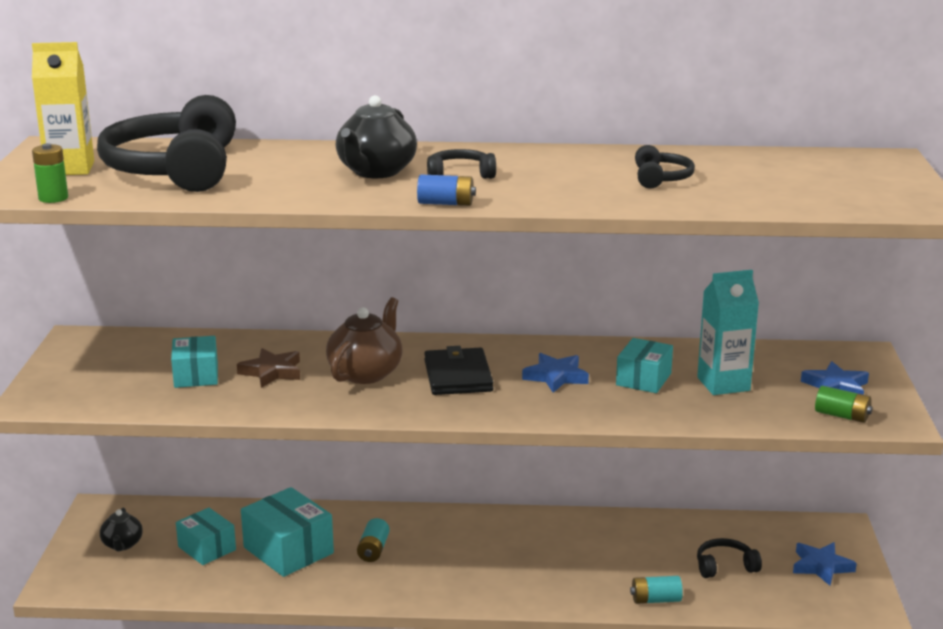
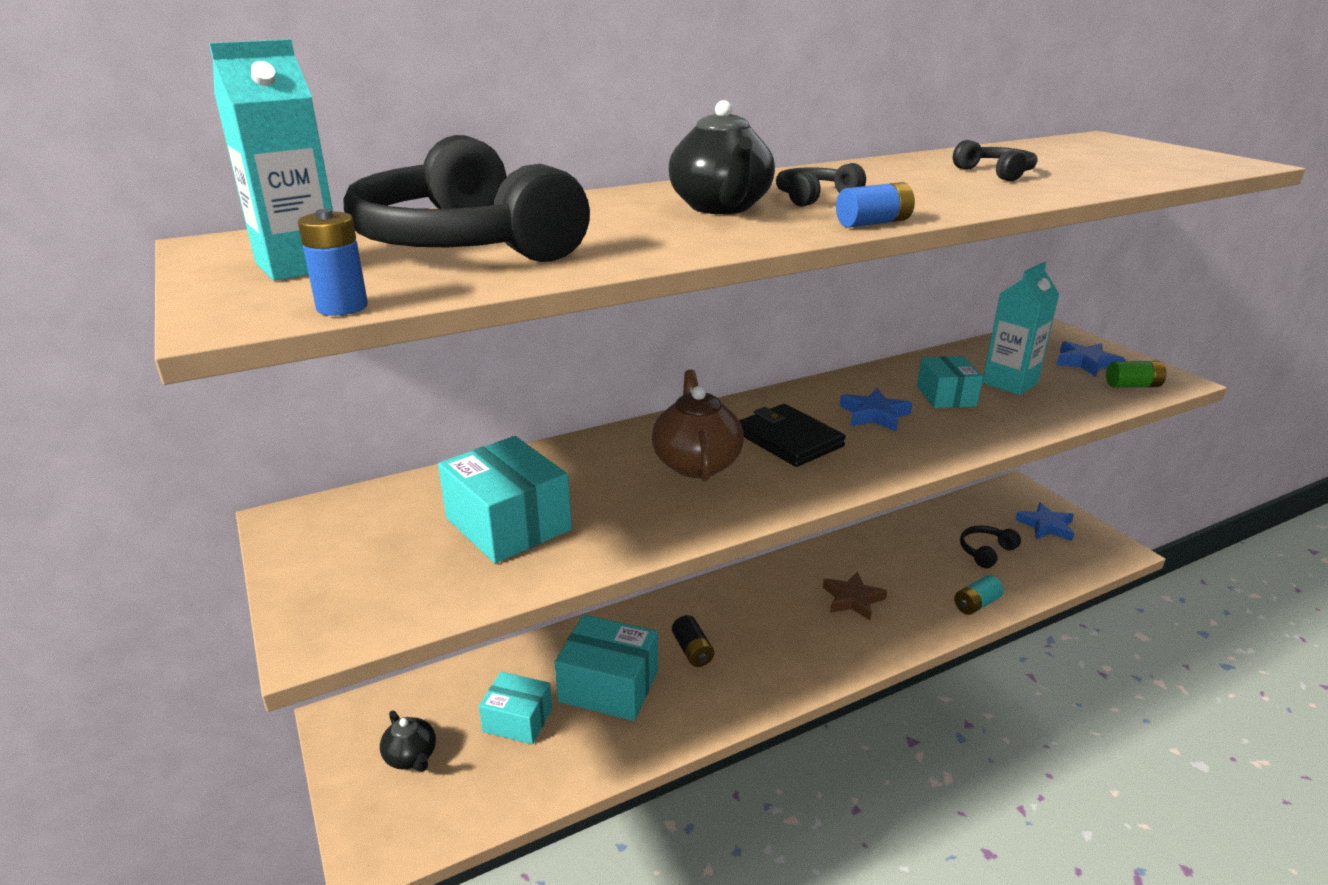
camera: 30 degrees left, 5 degrees up
yellow carton [32,42,94,175] -> turquoise carton [209,39,333,281]
green battery [32,143,68,203] -> blue battery [298,209,368,316]
turquoise box [171,336,218,388] -> turquoise box [438,436,572,563], size x1.55
brown star [237,348,300,388] -> brown star moved to [823,571,887,620]
turquoise battery [357,518,390,562] -> black battery [672,615,714,667]

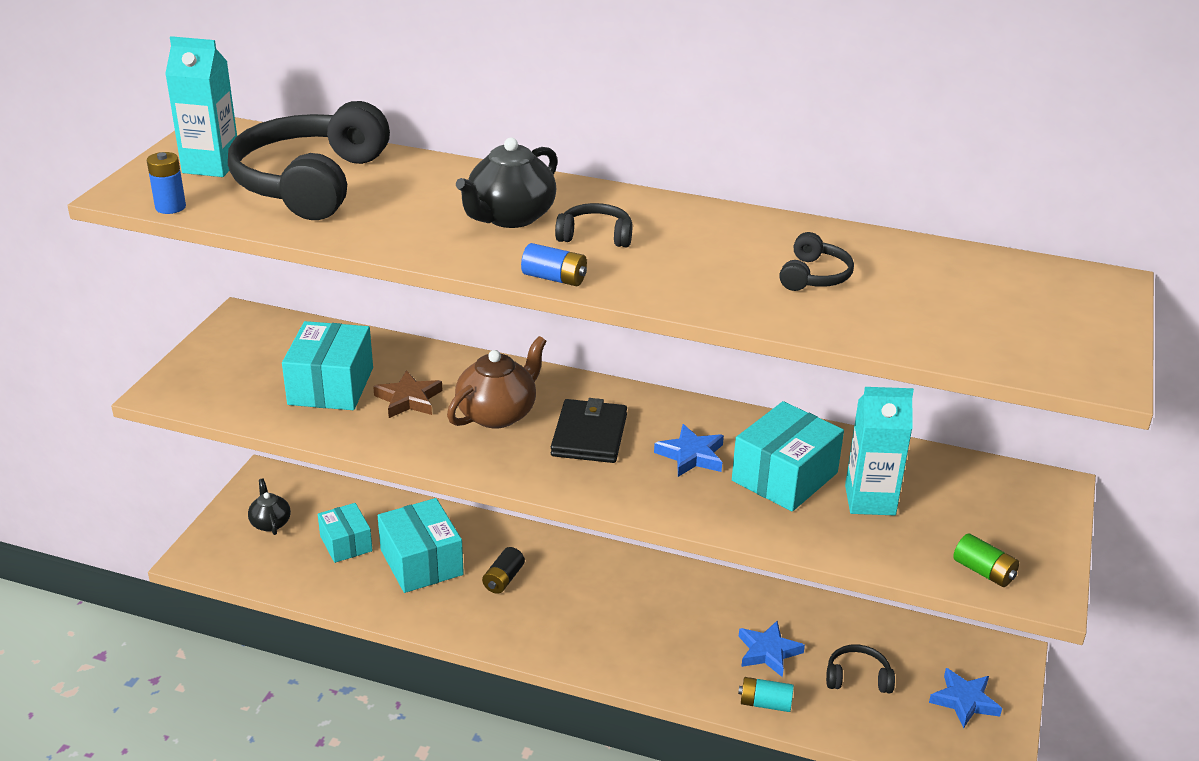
camera: 45 degrees right, 5 degrees up
black teapot [380,710,436,772] -> black teapot turned 150 degrees clockwise [248,479,291,535]
brown star [823,571,887,620] -> brown star moved to [373,370,443,418]
turquoise box [917,356,983,408] -> turquoise box [732,401,844,511], size x1.55
blue star [1056,341,1126,377] -> blue star moved to [739,621,805,677]

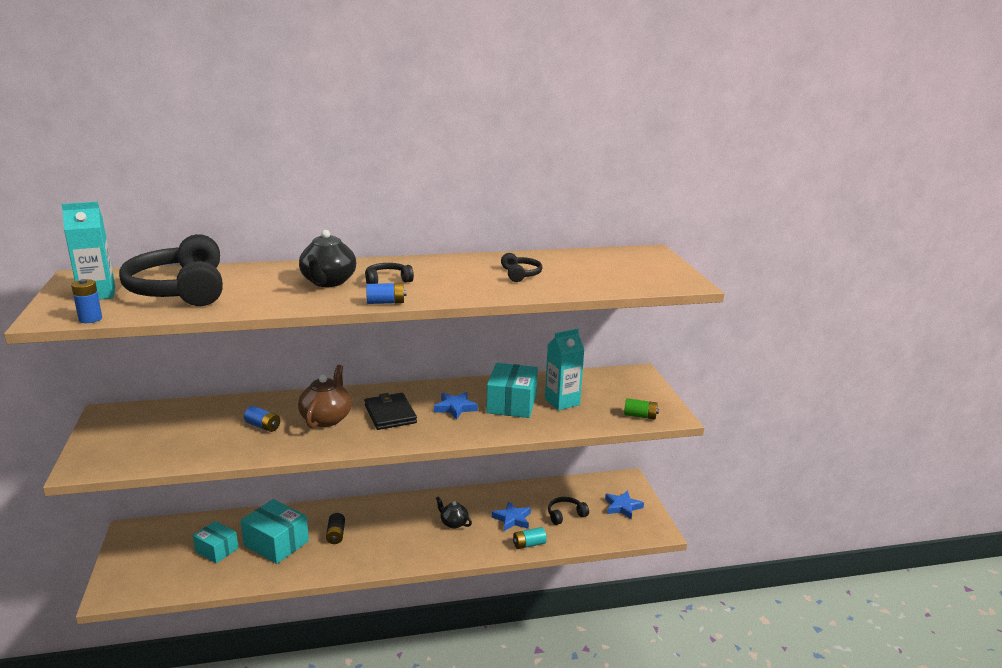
camera: 30 degrees left, 10 degrees down
black teapot [248,479,291,535] -> black teapot moved to [436,497,472,528]
turquoise box [282,321,373,410] -> none
brown star [373,370,443,418] -> blue battery [244,406,280,432]

